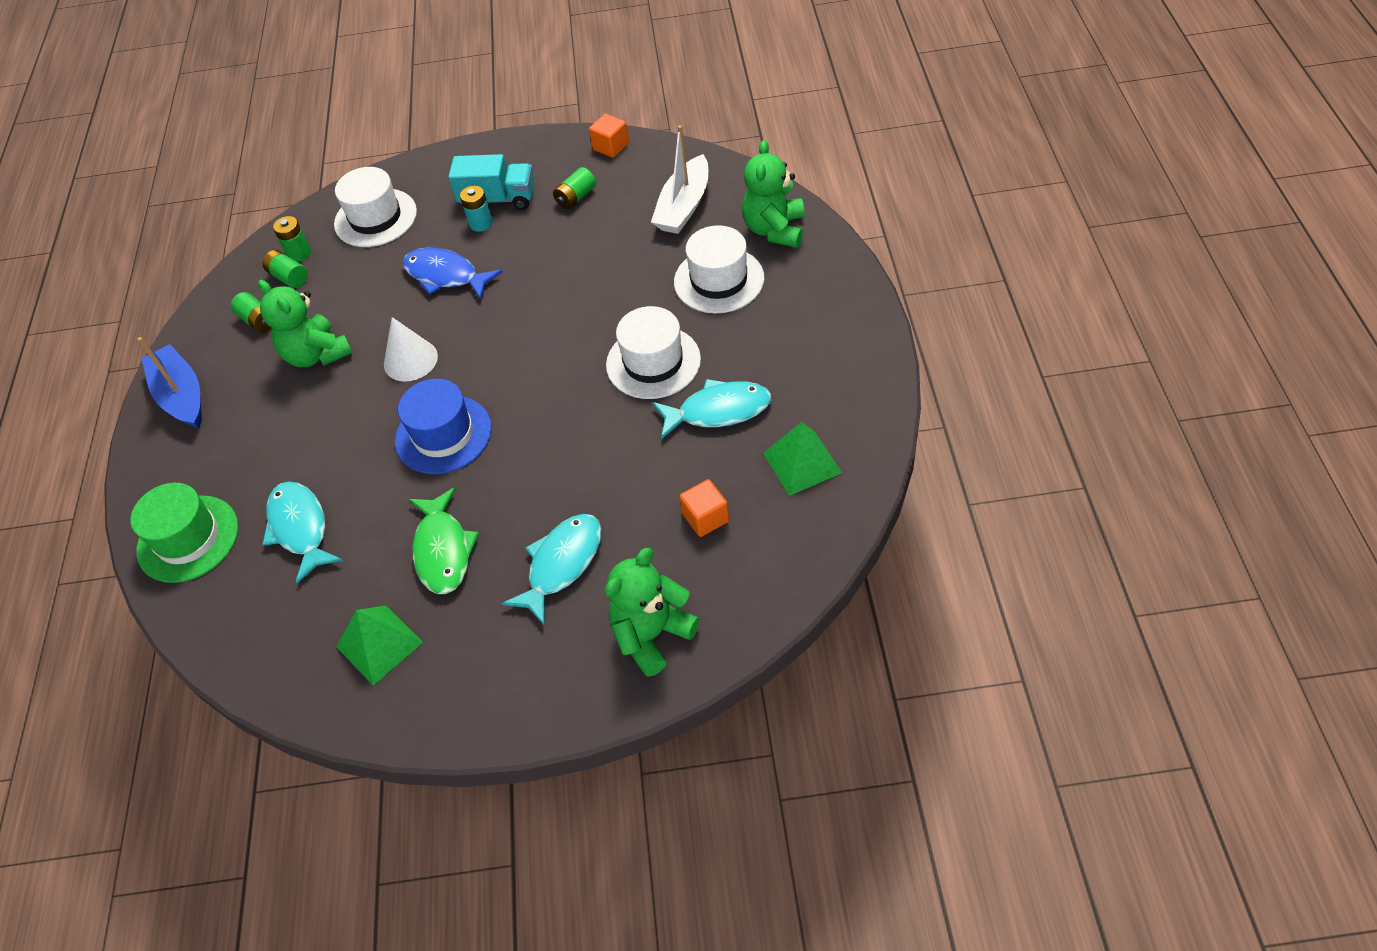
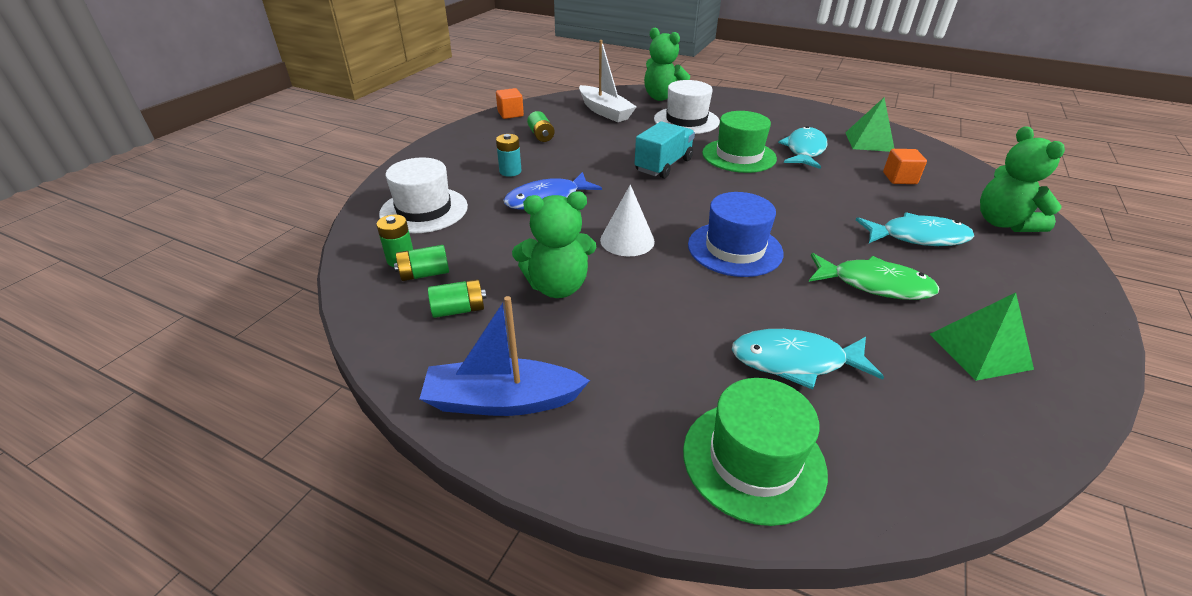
camera: 65 degrees left, 15 degrees down
turquoise truck [448,154,534,210] -> turquoise truck moved to [634,121,695,179]
turquoise fish [502,514,602,626] -> turquoise fish turned 120 degrees clockwise [856,212,974,246]
white hat [606,306,701,399] -> green hat [702,111,777,173]

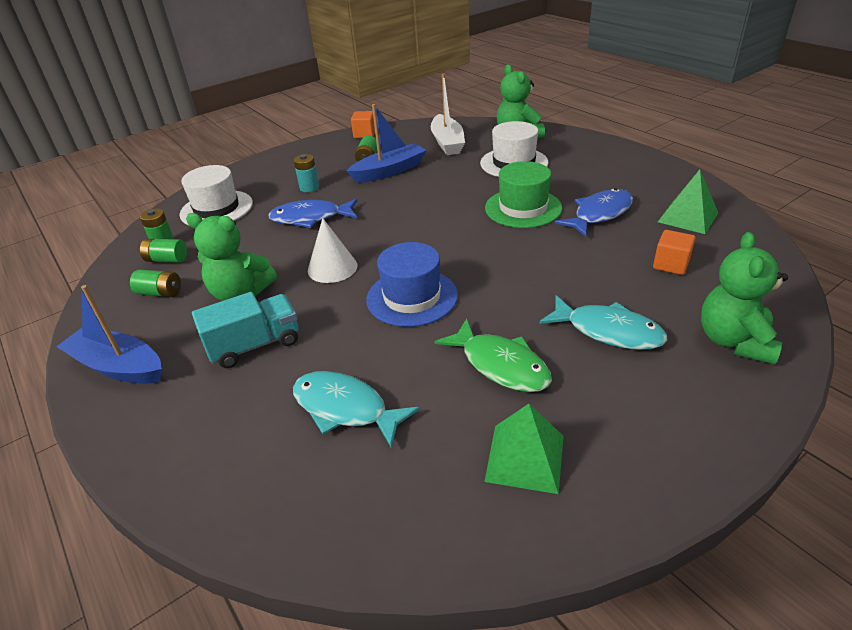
camera: 30 degrees right, 0 degrees up
turquoise truck [634,121,695,179] -> turquoise truck moved to [192,292,299,368]
green hat [683,378,828,526] -> none
turquoise fish [778,126,828,169] -> blue fish [555,188,633,237]
none -> blue boat [347,104,426,183]

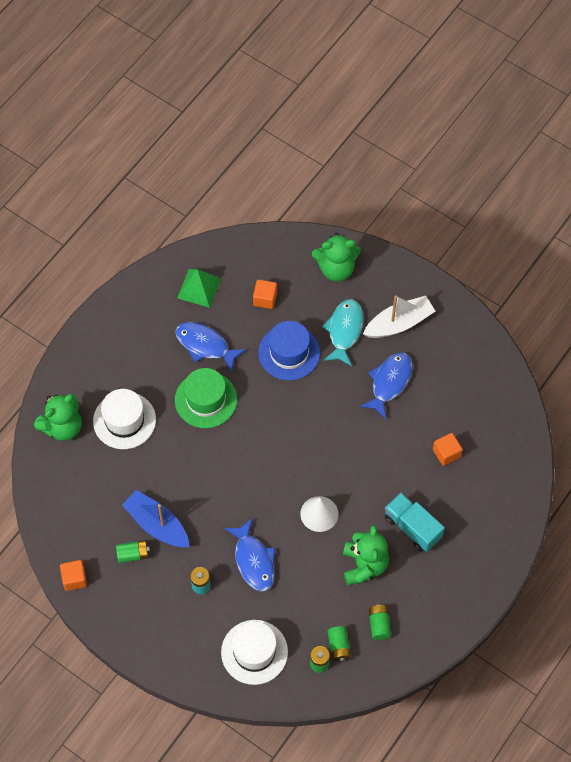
camera: 110 degrees left, 25 degrees up
blue boat [56,285,162,384] -> none
turquoise fish [293,371,420,447] -> orange cube [433,433,463,466]
blue hat [367,242,458,327] -> blue hat moved to [258,321,320,380]
white boat [431,73,465,155] -> white boat moved to [363,295,435,338]
green fish [435,318,552,392] -> blue fish [360,352,413,419]
green pyramid [484,404,564,494] -> none

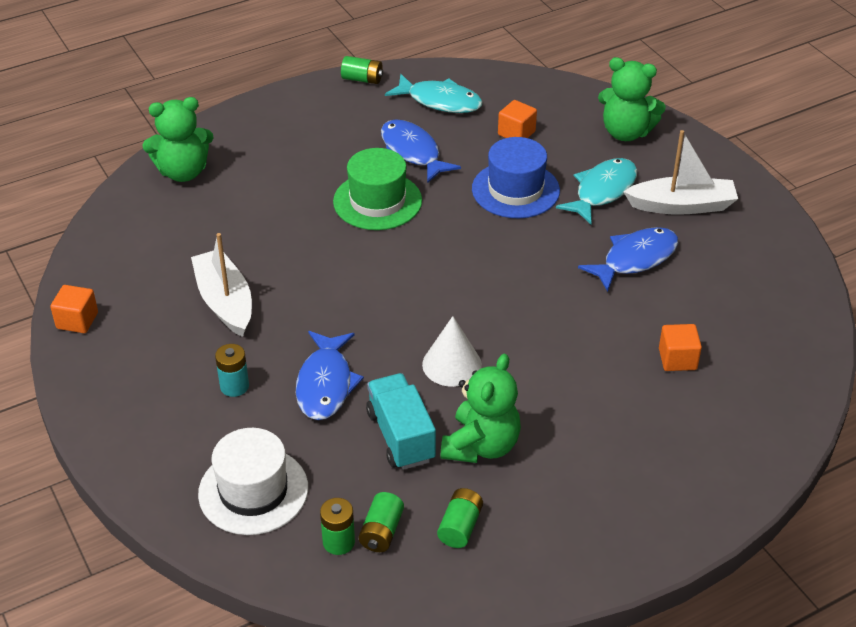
camera: 25 degrees right, 20 degrees down
white hat [93,389,156,449] -> none
green battery [116,540,150,563] -> green battery moved to [341,56,383,84]
blue boat [122,490,190,547] -> white boat [191,233,252,337]
green pyramid [177,269,221,308] -> turquoise fish [385,74,483,113]
turquoise truck [385,493,445,552] -> turquoise truck moved to [366,373,436,470]

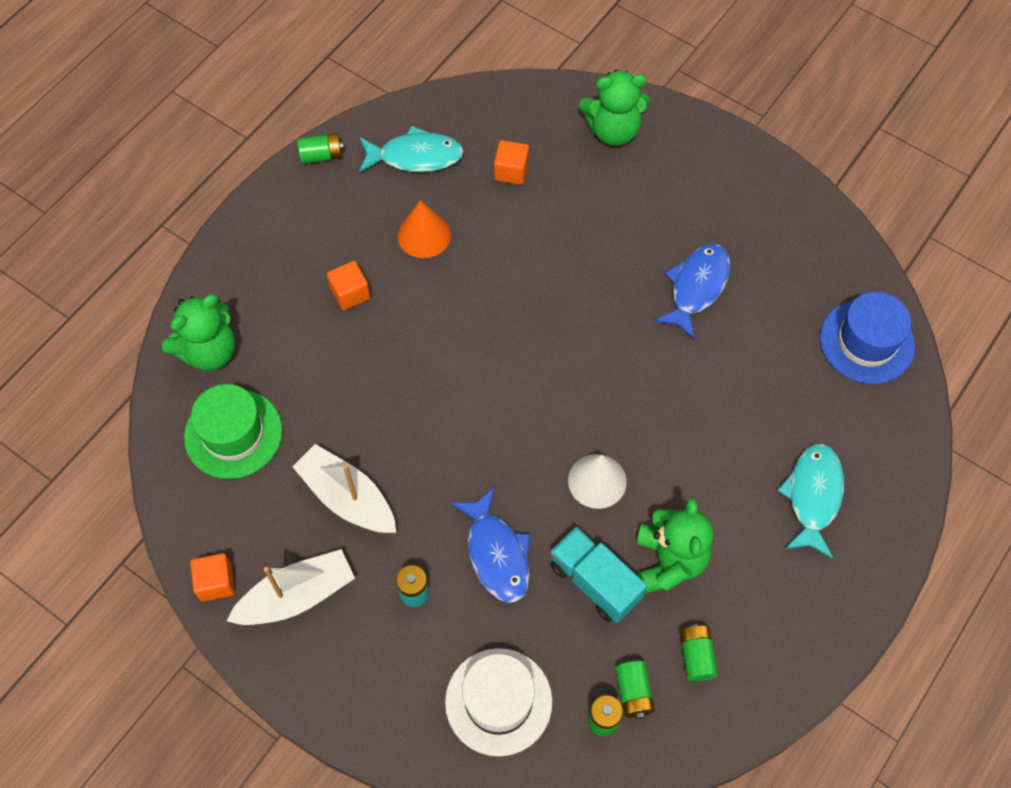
camera: 25 degrees left, 20 degrees up
green hat [333,148,422,230] -> green hat moved to [184,384,282,479]
blue fish [381,119,461,183] -> orange cone [397,200,451,258]
blue hat [472,137,560,218] -> blue hat moved to [820,292,915,384]
turquoise fish [556,158,637,224] -> turquoise fish moved to [777,444,844,559]
white boat [623,130,738,215] -> white boat moved to [227,549,355,625]
orange cube [659,324,702,371] -> orange cube moved to [327,261,370,310]

